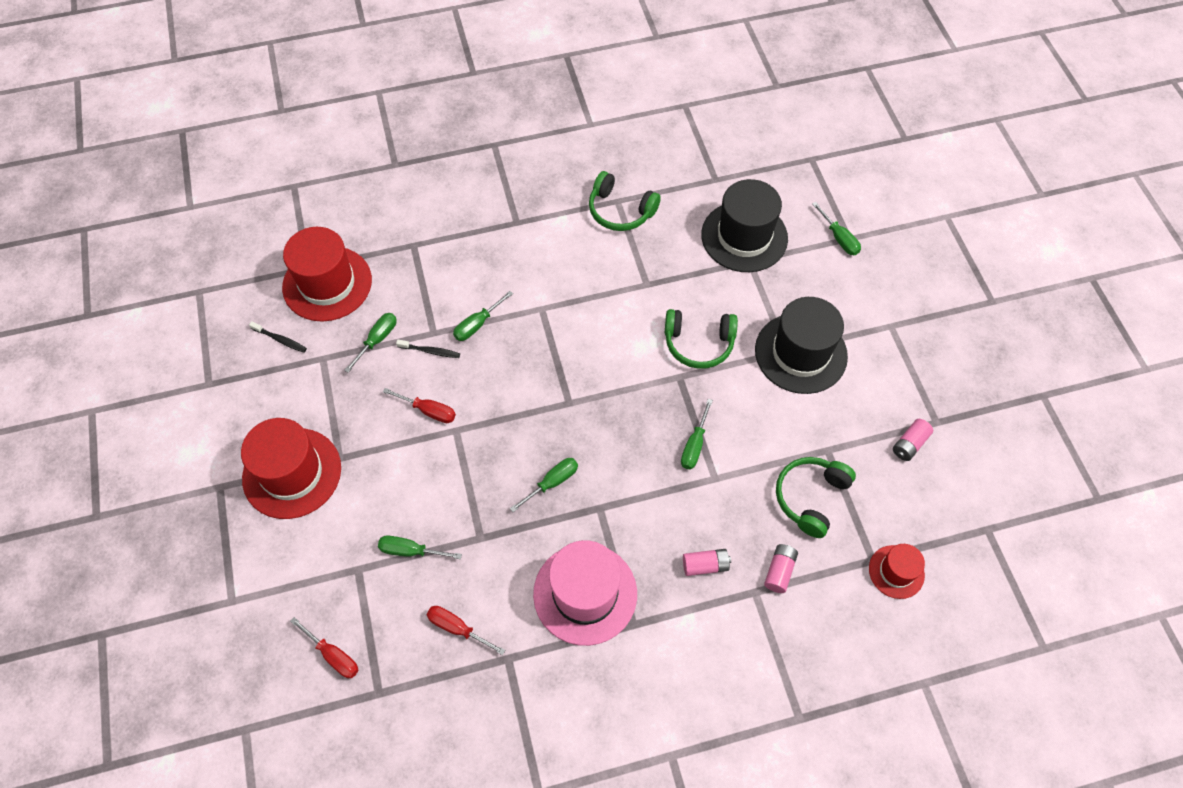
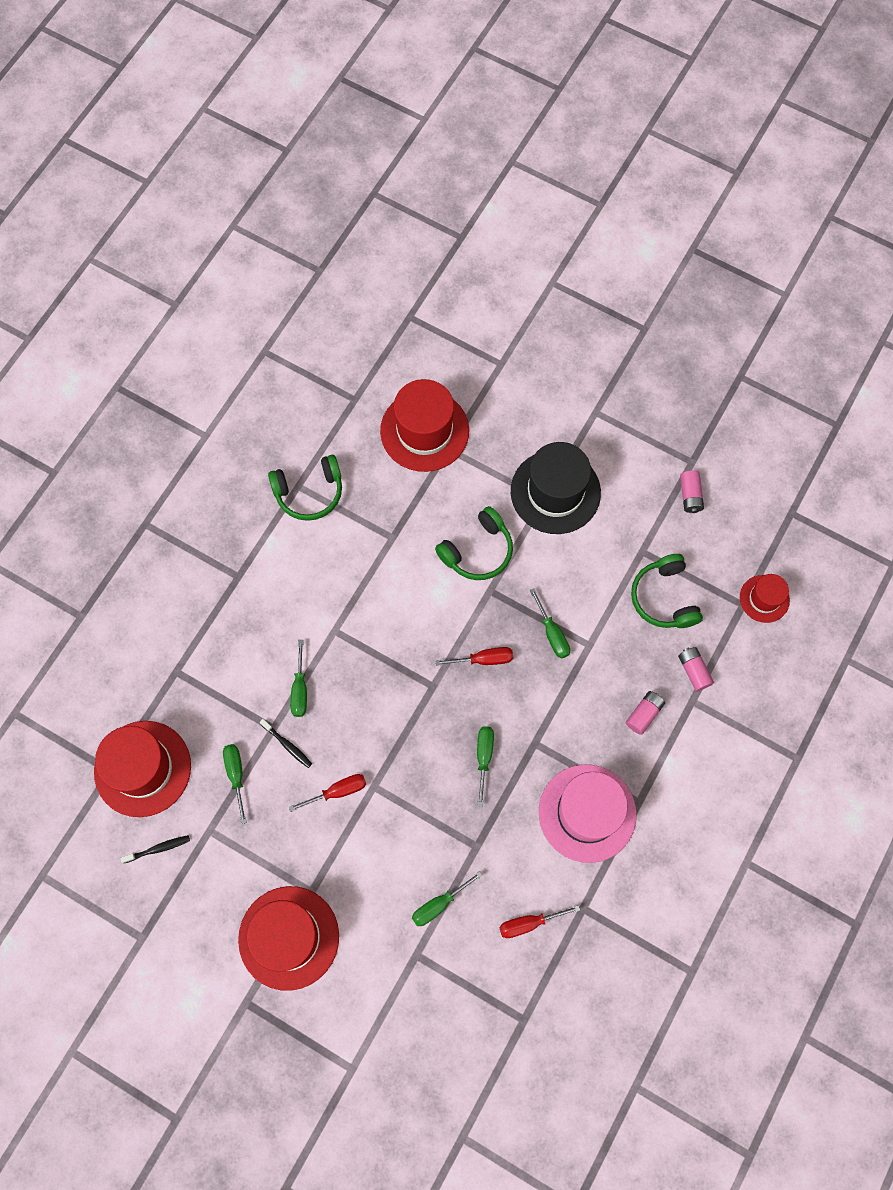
camera: 45 degrees left, 10 degrees up
red screwdriver [290,617,359,678] -> red screwdriver moved to [435,647,513,666]
black toothbrush [396,340,460,358] -> black toothbrush turned 75 degrees clockwise [259,719,312,768]
black hat [701,179,788,272] -> red hat [380,379,469,472]
green screwdriver [812,202,861,255] -> none

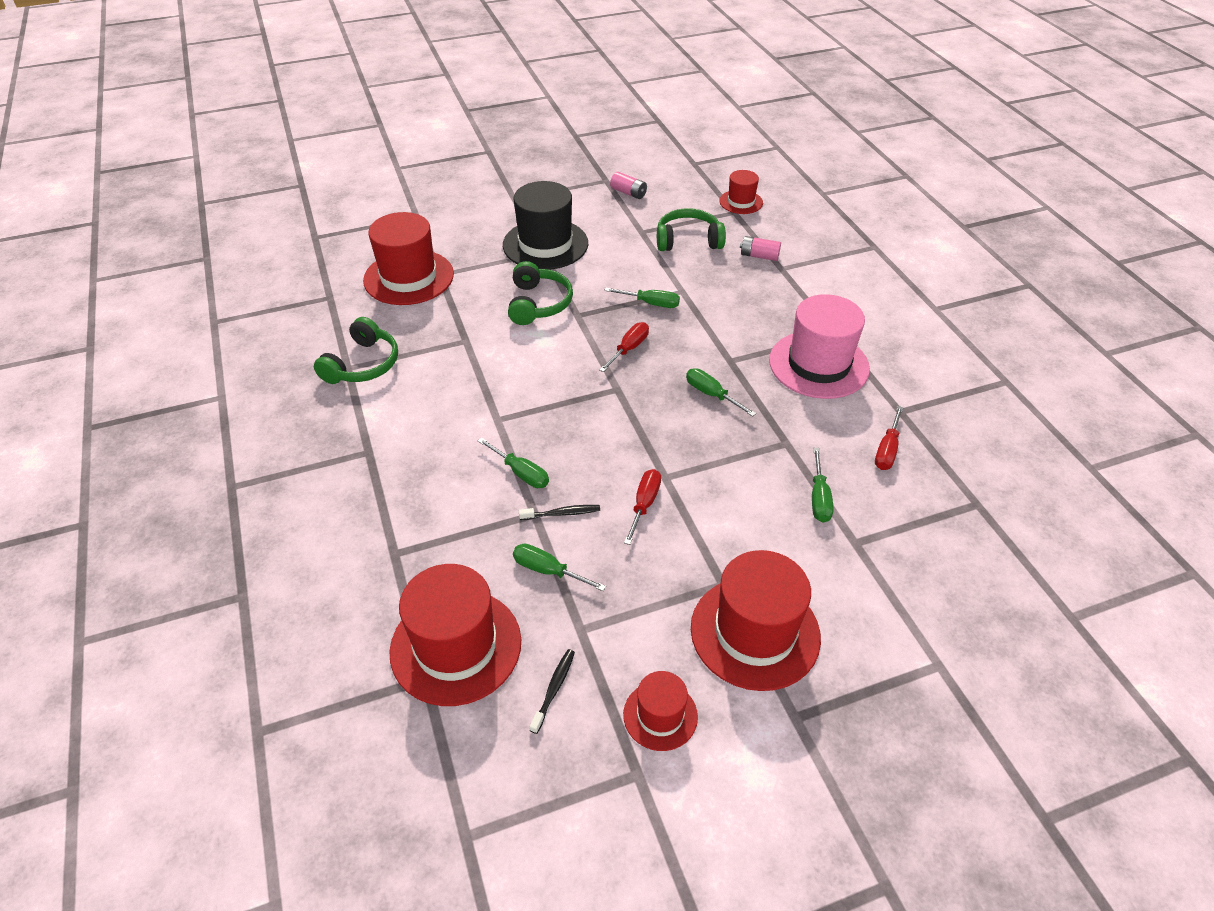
camera: 50 degrees left, 25 degrees down
pink battery [626,691,665,735] -> none
green headphones [631,554,703,628] -> green headphones turned 150 degrees clockwise [657,208,726,251]
none -> red hat [623,671,698,751]

